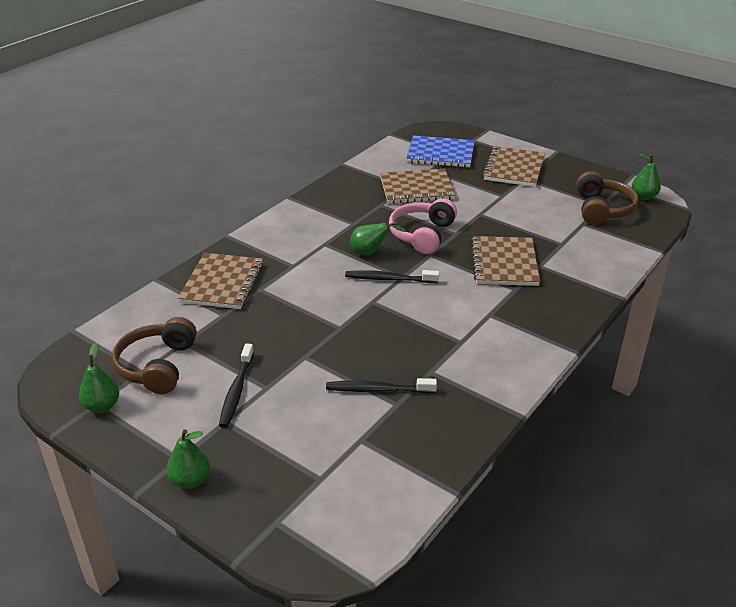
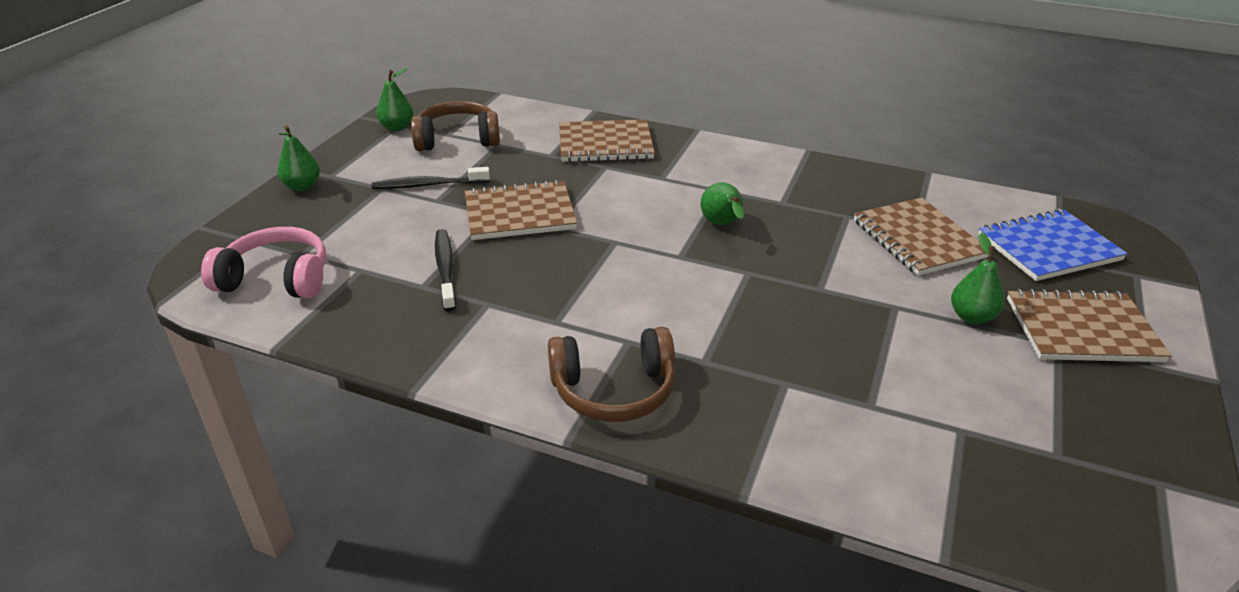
camera: 75 degrees right, 0 degrees up
black toothbrush [345,270,439,283] -> none
pink headphones [389,198,457,254] -> pink headphones moved to [201,227,326,299]
blue notebook [406,135,475,168] -> blue notebook turned 75 degrees clockwise [978,209,1128,281]
brown notebook [471,236,540,286] -> brown notebook moved to [465,180,577,240]
brown headphones [577,171,639,225] -> brown headphones moved to [548,327,675,422]
green pear [632,153,661,200] -> green pear moved to [951,233,1004,324]

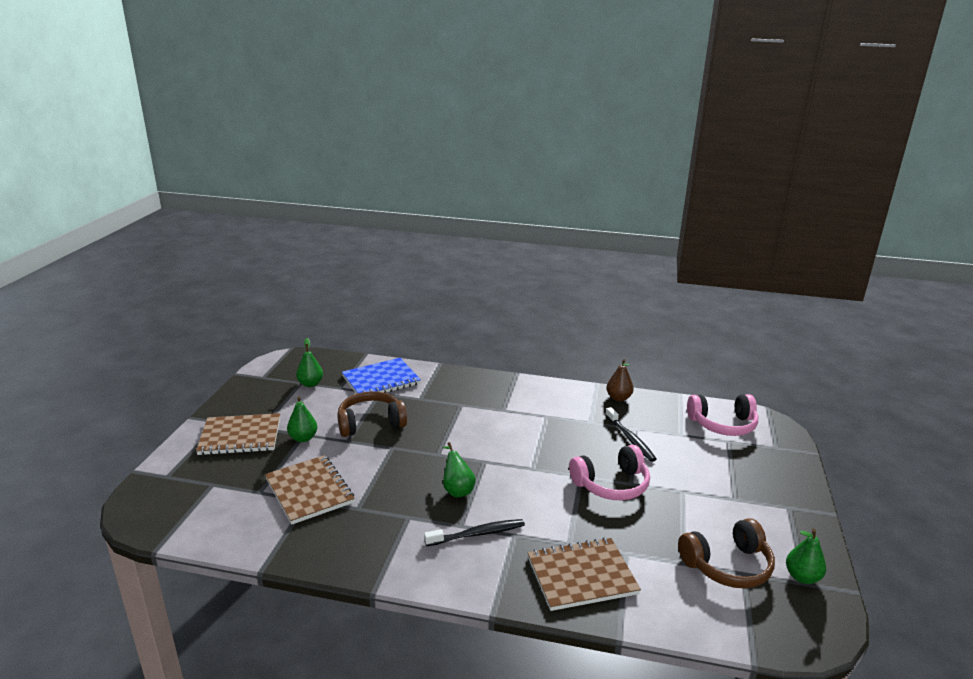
camera: 170 degrees right, 10 degrees down
green pear [277,125,320,191] -> green pear moved to [296,338,323,387]
black toothbrush [372,167,490,189] -> black toothbrush moved to [424,519,525,546]
brown notebook [465,180,577,240] -> pink headphones [569,445,650,500]
brown headphones [548,327,675,422] -> brown headphones moved to [337,391,407,437]
blue notebook [978,209,1128,281] -> blue notebook moved to [342,358,421,394]
none -> brown pear [606,359,634,401]

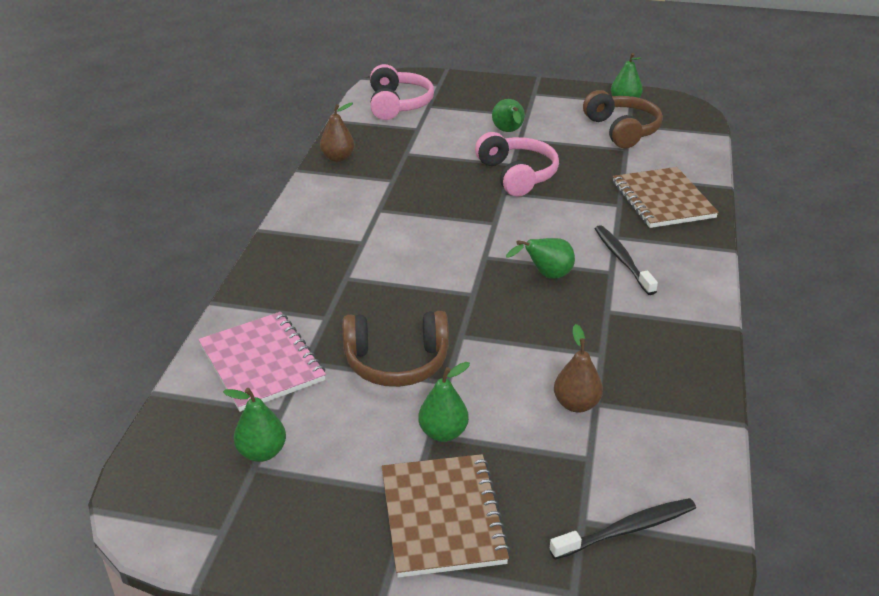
camera: 90 degrees left, 10 degrees up
brown notebook [265,455,355,525] -> brown pear [554,324,603,413]
brown headphones [337,391,407,437] -> brown headphones turned 75 degrees counterclockwise [342,311,449,387]
blue notebook [342,358,421,394] -> pink notebook [198,312,326,412]
black toothbrush [605,407,657,462] -> black toothbrush moved to [549,498,696,560]
none -> green pear [492,99,525,132]

